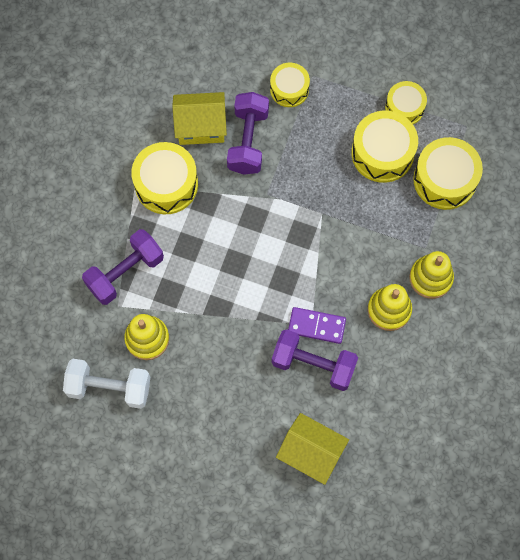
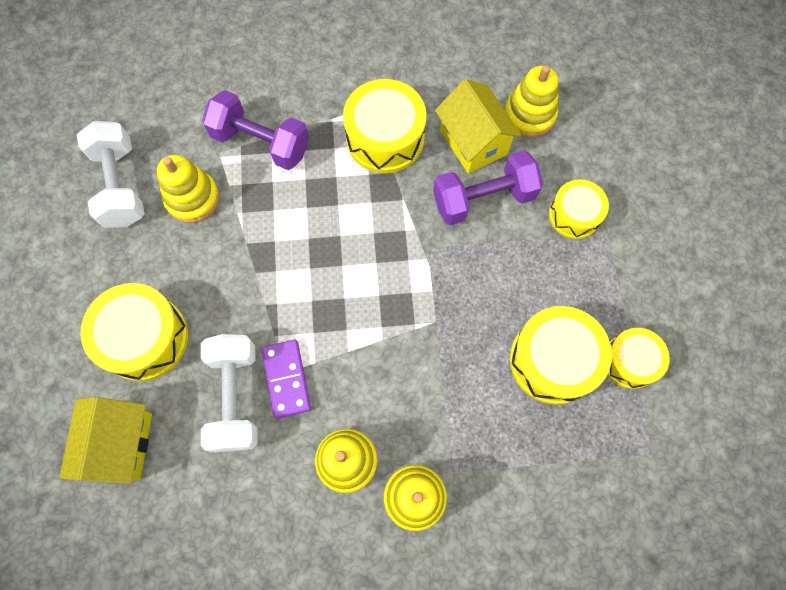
camera: 65 degrees right, 0 degrees up
purple dumbbell [272,329,358,391] -> white dumbbell [201,334,258,452]
yellow drum [413,137,483,210] -> yellow drum moved to [80,283,188,381]
none -> yellow stacking toy [504,65,558,137]

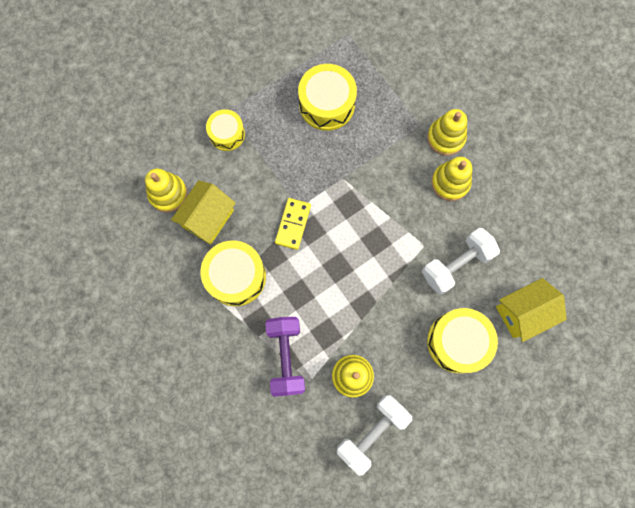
camera: 120 degrees left, 5 degrees up
purple domino [262,340,311,419] -> none
purple dumbbell [433,150,543,225] -> none
yellow drum [607,328,670,389] -> none
none -> yellow domino [275,198,311,250]

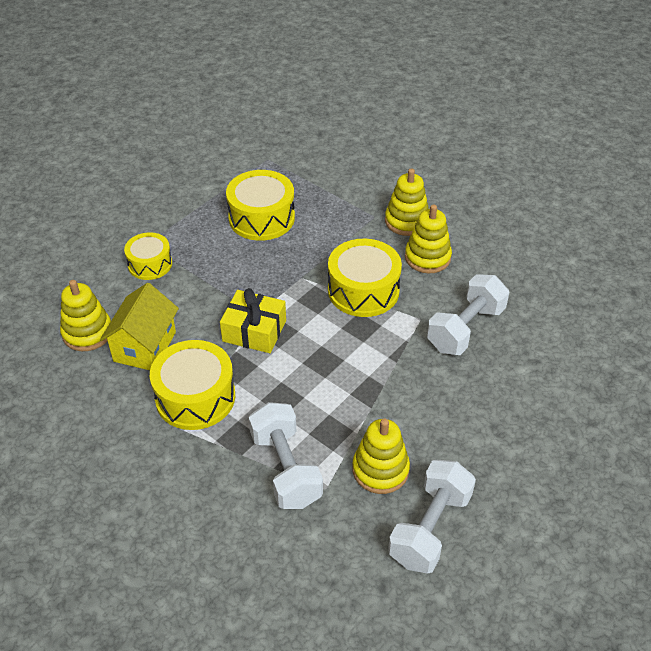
camera: 15 degrees left, 30 degrees down
purple dumbbell [265,317,305,397] -> white dumbbell [249,402,323,509]
yellow domino [275,198,311,250] -> yellow gift [220,288,286,353]
yellow drum [427,308,498,373] -> yellow drum moved to [328,239,402,317]
yellow house [496,278,567,342] -> none

